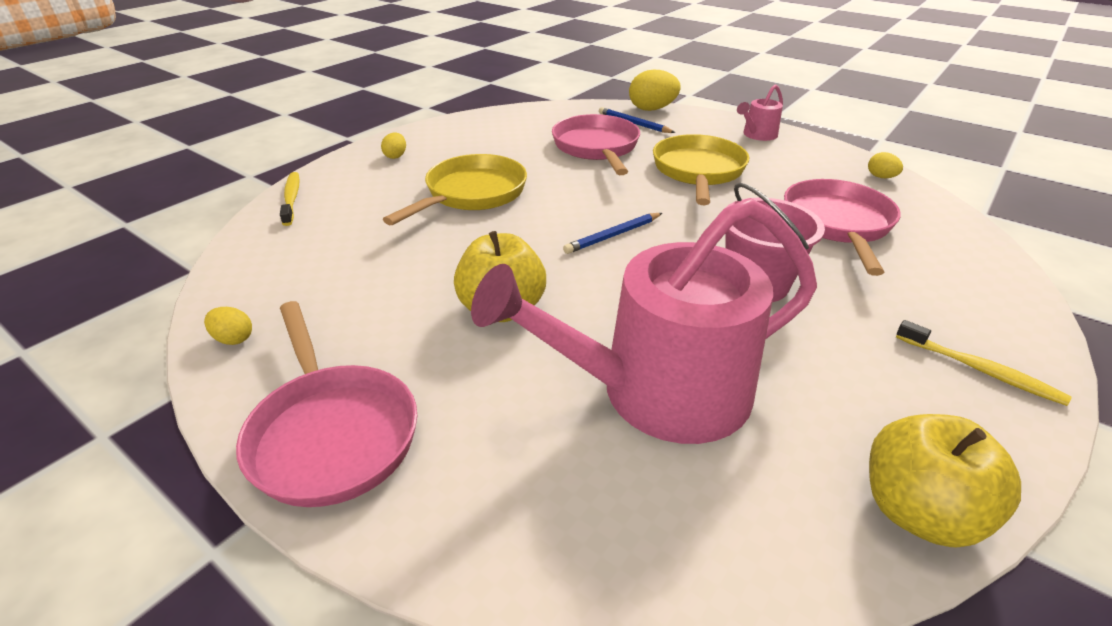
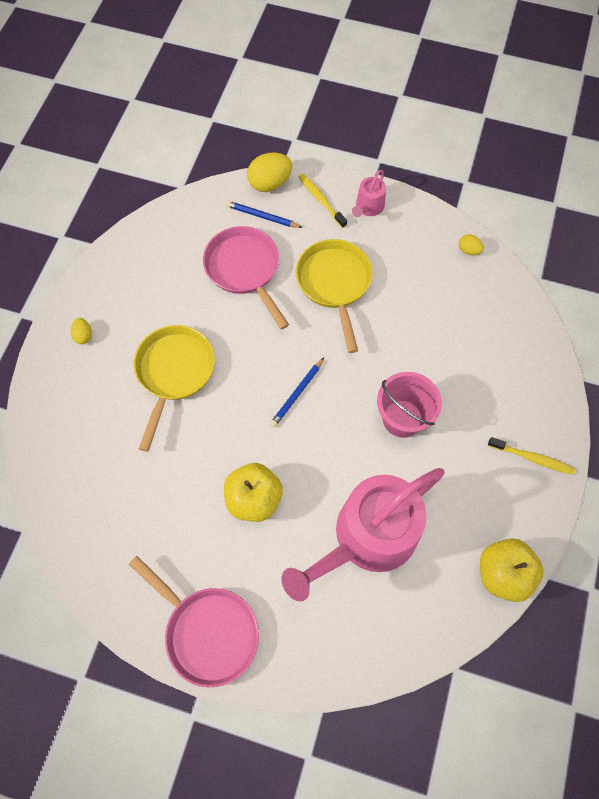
camera: 20 degrees left, 30 degrees up
yellow egg [204,307,252,345] -> none
yellow toothbrush [280,172,299,226] -> yellow toothbrush moved to [299,174,347,228]
pink pan [784,179,901,276] -> none

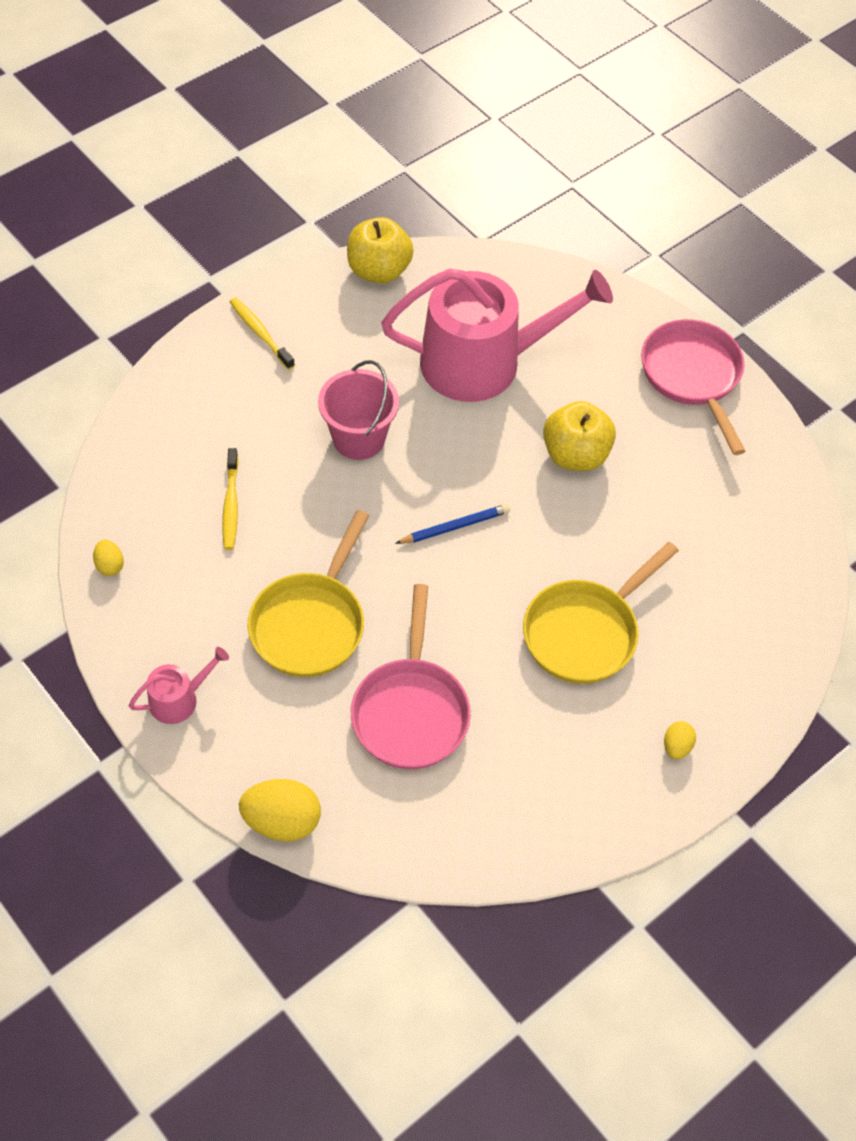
camera: 150 degrees left, 10 degrees down
blue pencil [226,201,302,228] -> none
yellow toothbrush [299,174,347,228] -> yellow toothbrush moved to [223,448,239,550]

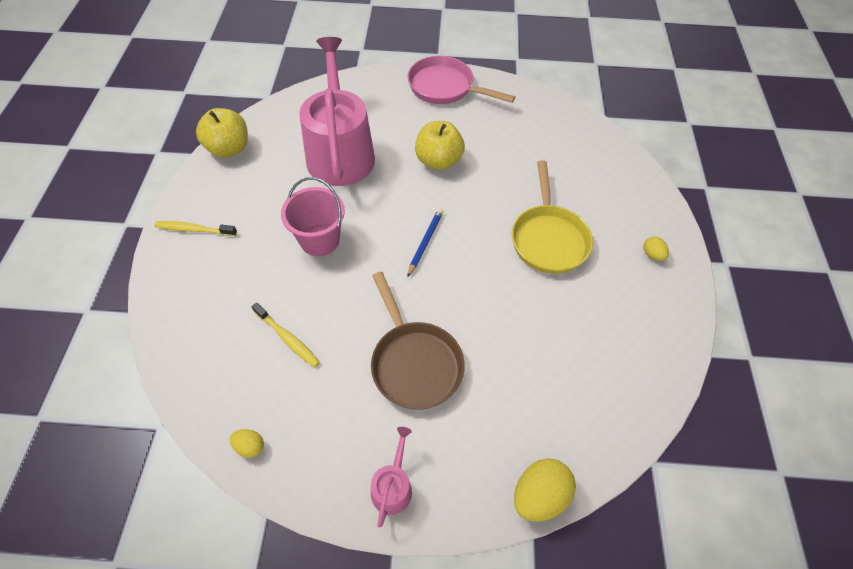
camera: 45 degrees left, 0 degrees up
yellow pan [248,510,370,677] -> brown pan [371,272,465,410]
pink pan [351,584,471,769] -> none
pink watering can [381,268,613,402] -> pink watering can turned 45 degrees counterclockwise [299,37,375,186]

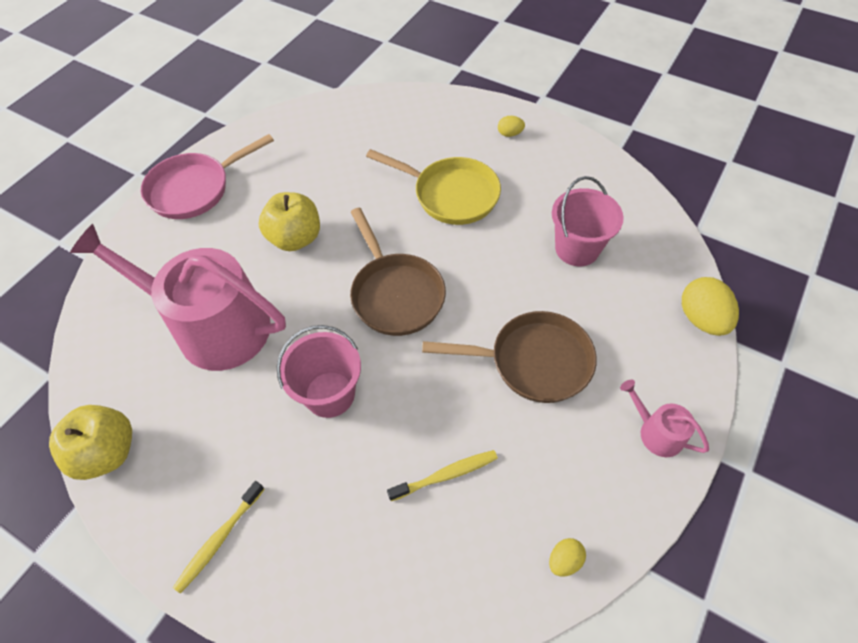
camera: 60 degrees left, 0 degrees up
blue pencil [407,208,443,277] -> brown pan [350,208,446,336]
none -> pink bucket [552,176,624,266]

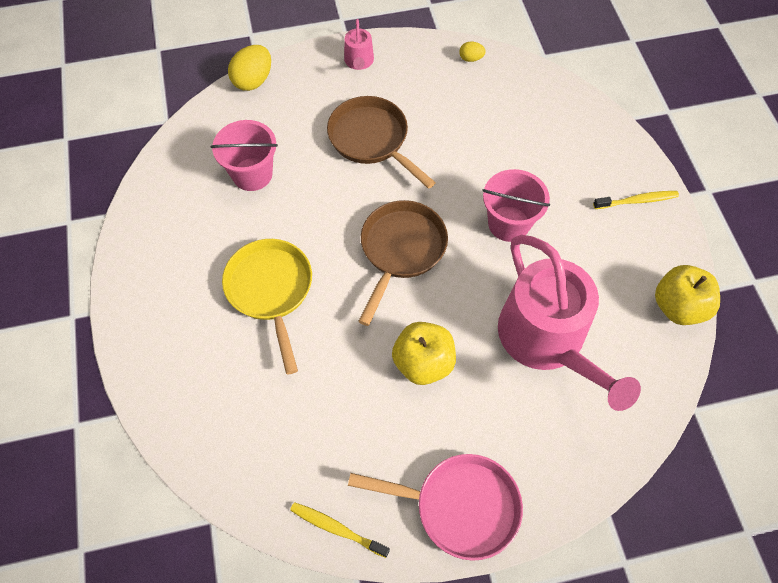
camera: 135 degrees left, 5 degrees up
yellow toothbrush [387,450,498,501] -> yellow toothbrush moved to [290,502,390,558]
yellow egg [498,116,525,137] -> none

